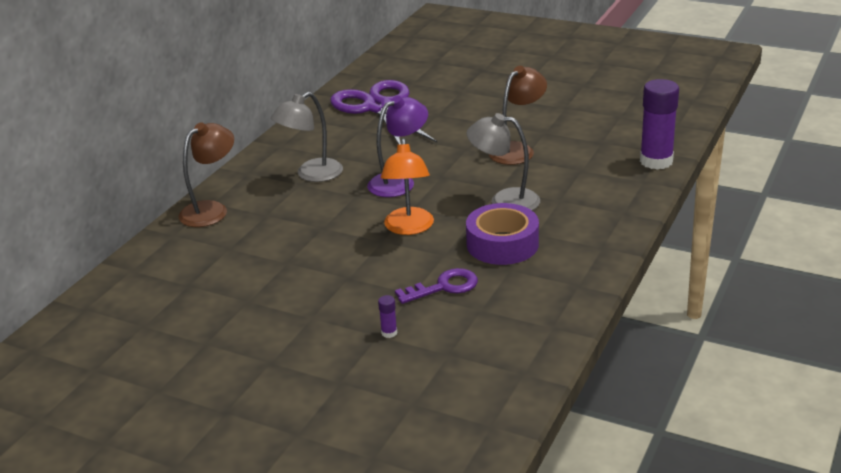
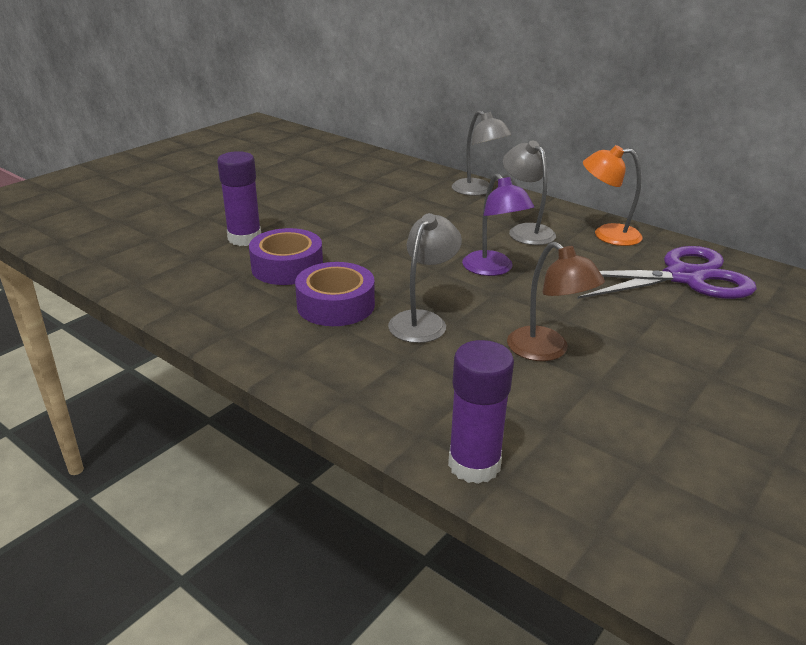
camera: 100 degrees right, 0 degrees up
brown lamp [179,122,234,227] -> grey lamp [452,110,512,196]
purple glue stick [378,295,397,338] -> purple glue stick [217,151,261,246], size x2.50
orange lamp [381,139,434,235] -> orange lamp moved to [583,145,643,246]
purple key [395,268,478,304] -> purple tape [249,228,323,285]

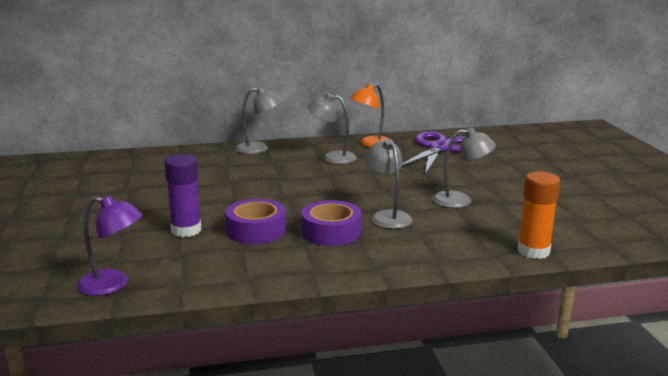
camera: 50 degrees left, 10 degrees down
purple glue stick [448,340,514,484] -> orange glue stick [517,171,560,259]
purple lamp [462,173,534,276] -> purple lamp moved to [77,195,142,296]
brown lamp [507,242,605,361] -> grey lamp [432,128,496,208]

